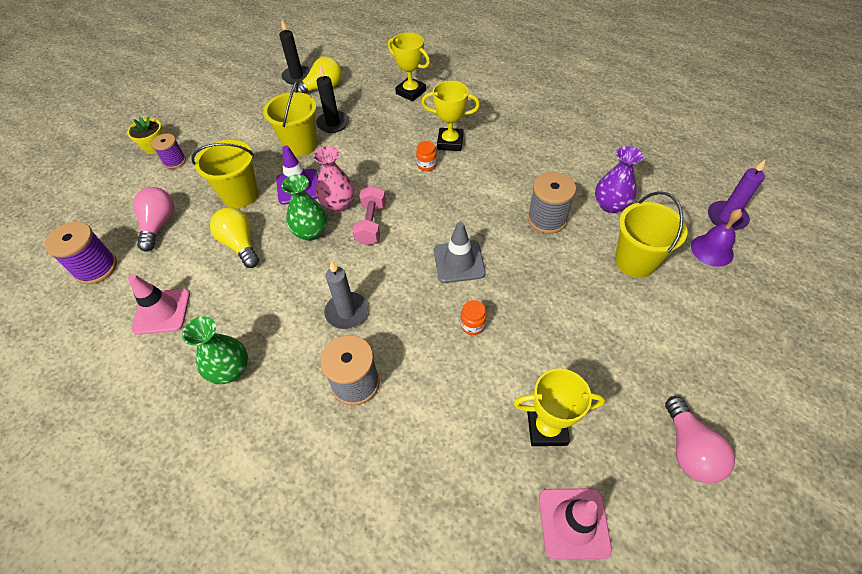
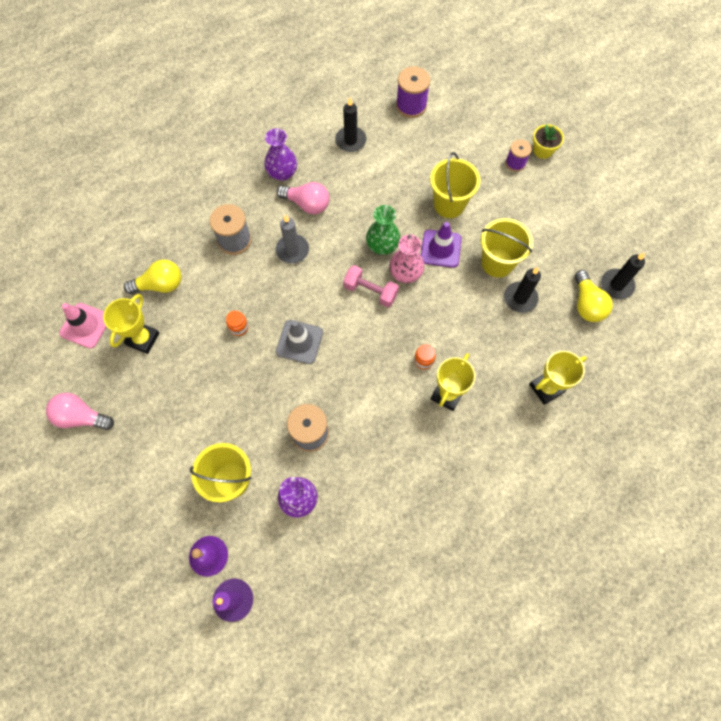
camera: 110 degrees right, 15 degrees up
pink traffic cone [128,274,190,335] -> black candle [335,98,366,152]
pink light bulb [133,187,175,252] -> pink light bulb moved to [277,182,330,214]
green vase [182,317,248,384] -> purple vase [264,128,297,181]
yellow light bulb [210,207,259,268] -> yellow light bulb moved to [124,260,182,294]

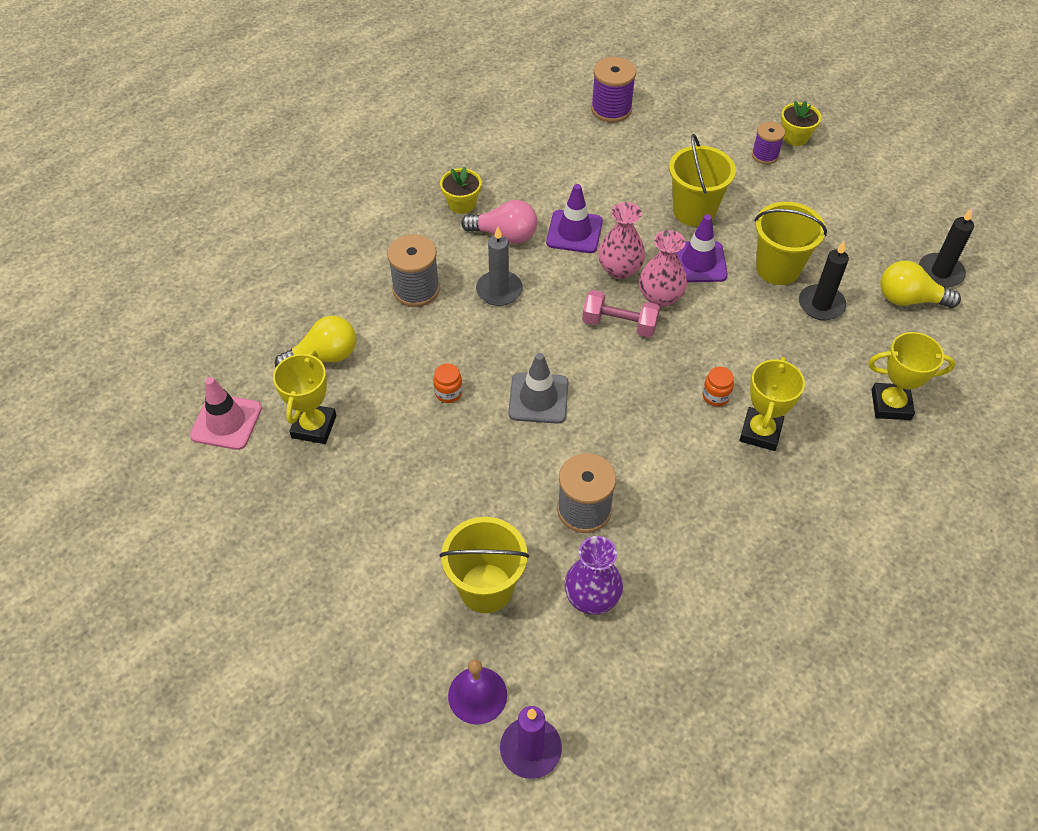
camera: 10 degrees left, 15 degrees down
pink light bulb [46,393,114,430] -> none
purple vase [264,128,297,181] -> yellow flower pot [440,167,482,214]
black candle [335,98,366,152] -> none
green vase [366,205,400,255] -> pink vase [598,202,645,279]
yellow trophy [529,351,587,405] -> yellow trophy turned 45 degrees clockwise [869,332,955,420]
yellow light bulb [575,270,613,322] -> yellow light bulb turned 120 degrees clockwise [880,261,961,308]
none -> purple traffic cone [546,184,603,253]

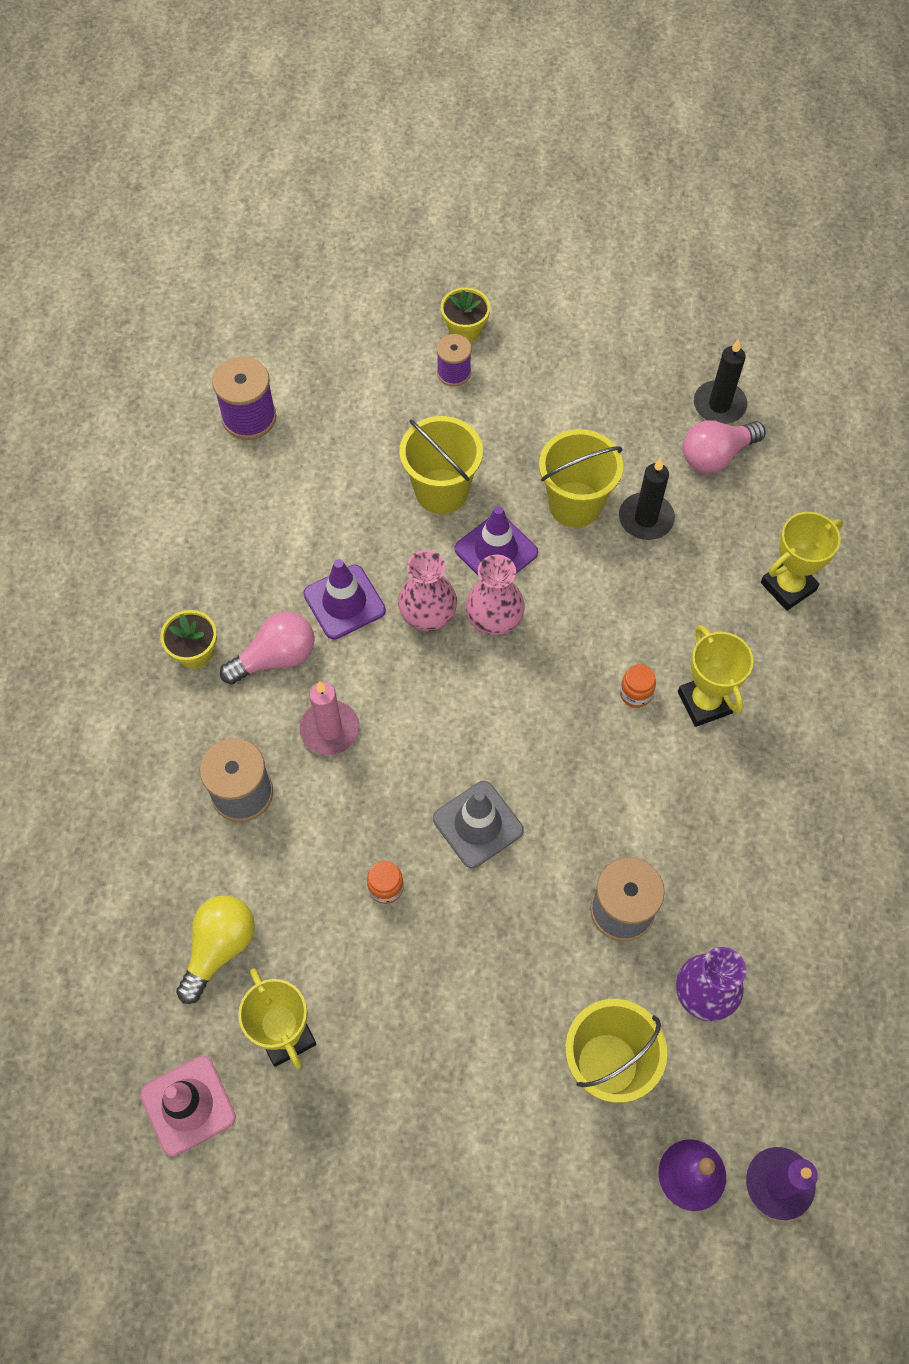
camera: 40 degrees left, 10 degrees up
grey candle [476,227,523,306] -> pink candle [299,681,360,755]
pink dumbbell [582,290,660,337] -> none
yellow light bulb [880,261,961,308] -> pink light bulb [683,420,766,474]

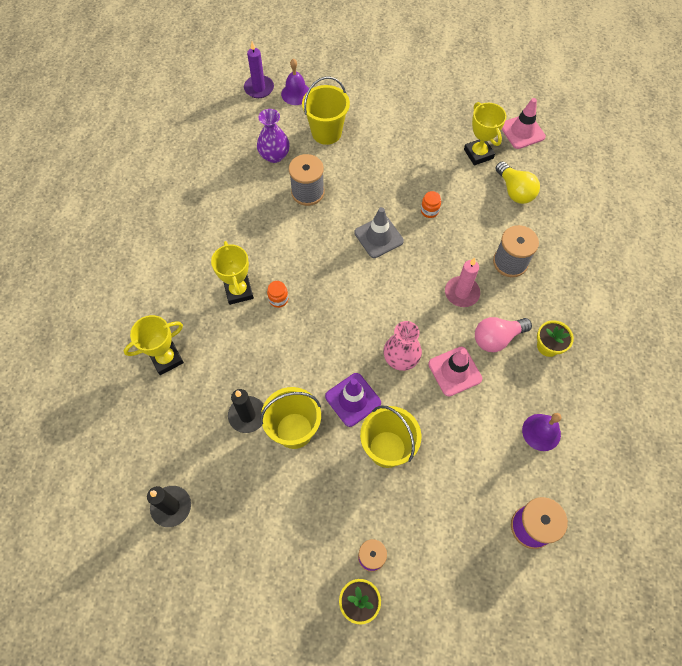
camera: 175 degrees left, 0 degrees up
yellow light bulb [176,895,255,1004] -> yellow light bulb turned 60 degrees counterclockwise [495,161,540,204]
purple traffic cone [303,559,386,639] -> pink traffic cone [428,347,482,396]
pink vase [465,555,525,635] -> none
pink light bulb [683,420,766,474] -> none
none -> purple bell [522,413,561,451]

